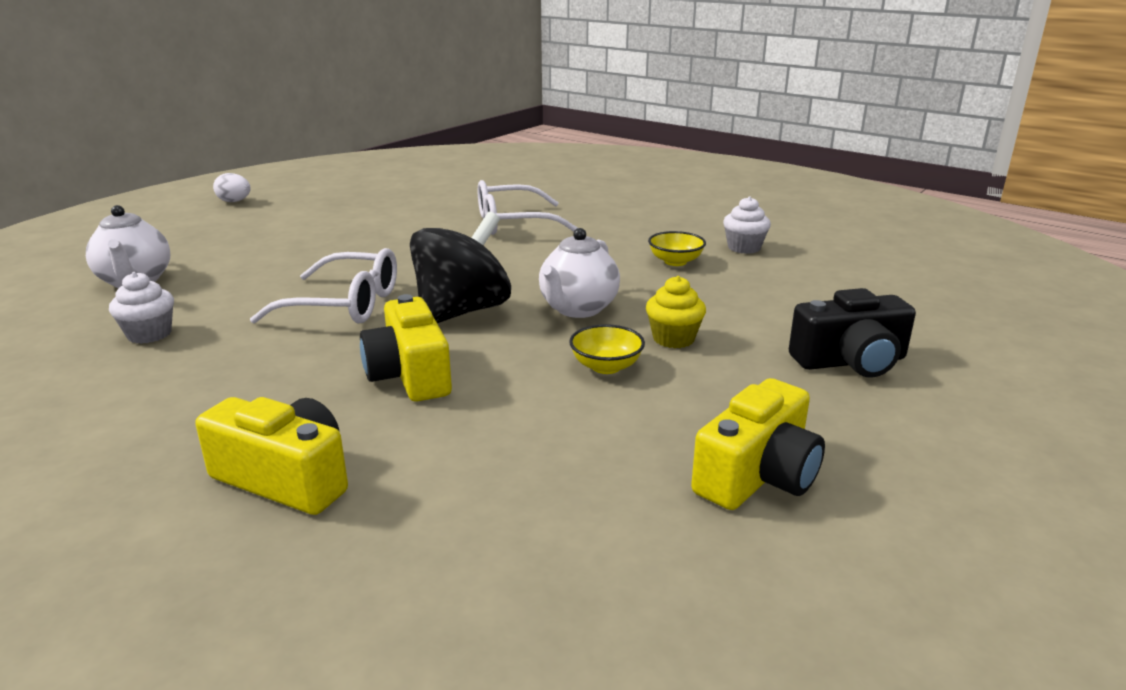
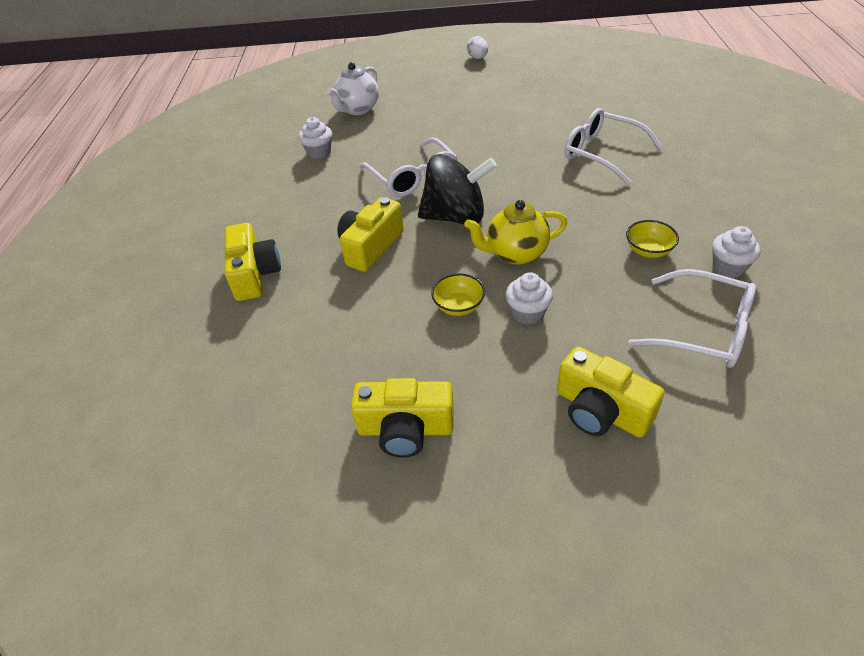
camera: 55 degrees right, 20 degrees up
white teapot [539,228,620,318] -> yellow teapot [464,200,567,265]
yellow cupcake [646,276,706,348] -> white cupcake [506,272,553,325]
black camera [789,288,916,377] -> yellow camera [557,346,665,438]
none -> white glasses [628,269,756,368]

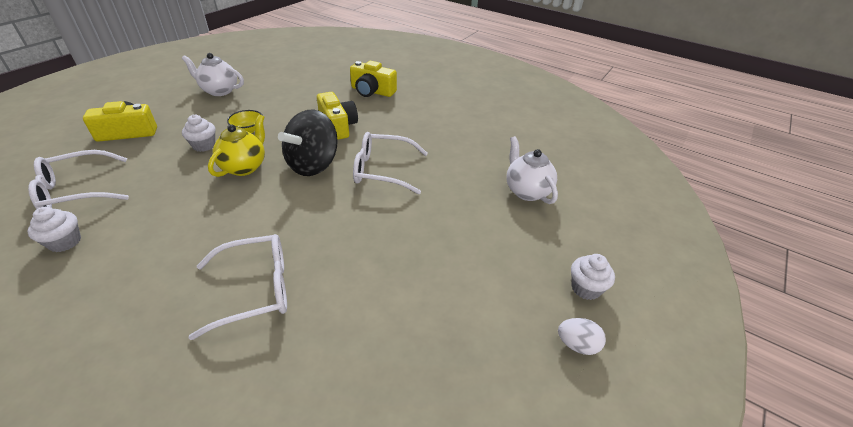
camera: 120 degrees right, 5 degrees down
white cupcake [299,117,332,159] -> white cupcake moved to [571,254,615,300]
yellow camera [351,378,454,458] -> white teapot [182,53,244,96]
yellow bowl [626,220,679,258] -> none

